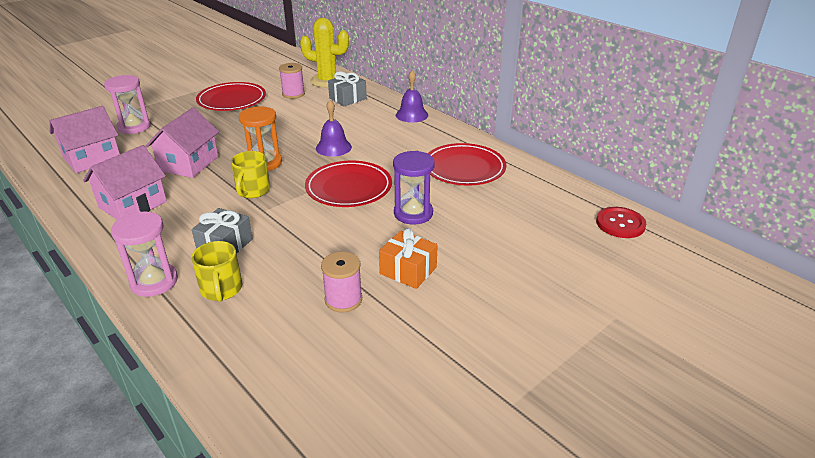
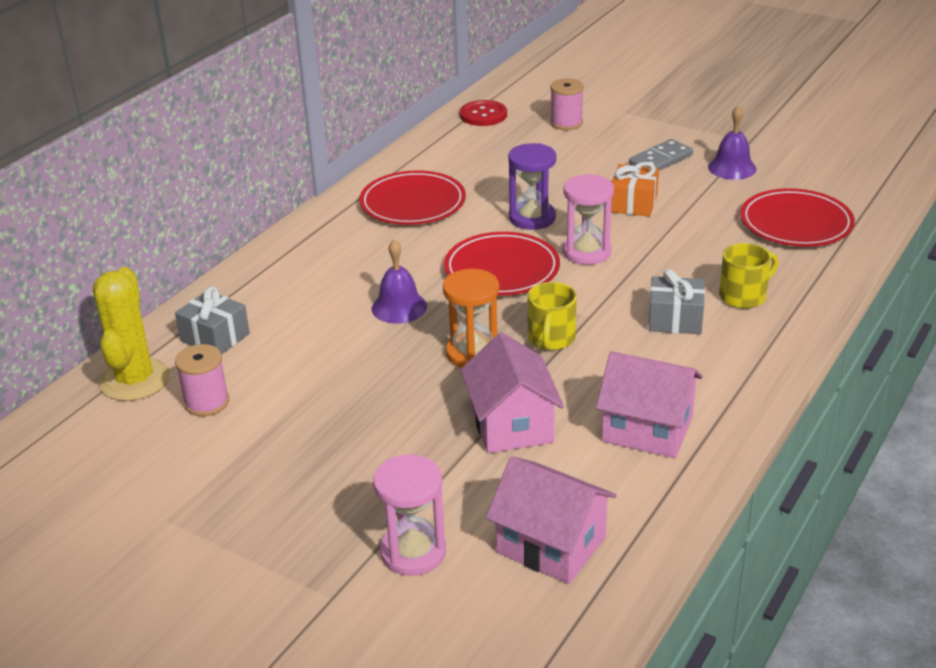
camera: 105 degrees left, 0 degrees up
pink hourglass [111,211,178,297] -> pink hourglass moved to [563,174,614,265]
pink house [146,107,219,178] -> pink house turned 75 degrees clockwise [461,332,564,453]
red plate [196,82,266,111] -> red plate moved to [740,188,855,247]
yellow mug [231,151,270,198] -> yellow mug turned 105 degrees clockwise [527,282,577,350]
pink spool [321,252,362,312] -> pink spool moved to [550,78,584,130]
purple bell [396,70,428,123] -> purple bell moved to [708,105,756,180]
none -> grey domino [629,139,693,171]

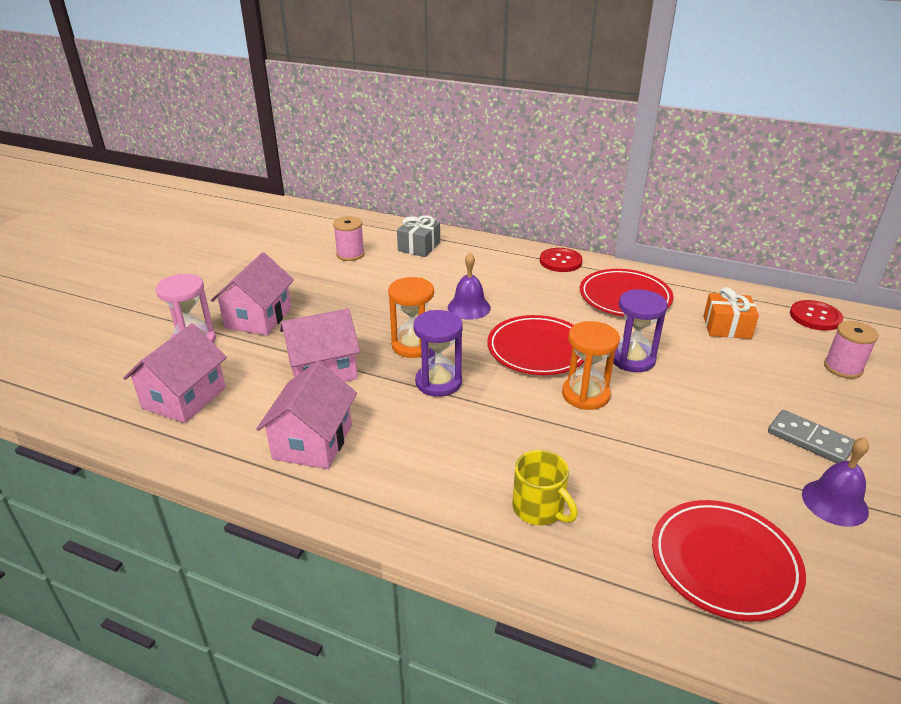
camera: 80 degrees right, 0 degrees up
yellow cactus [93,267,170,401] -> none
yellow mug [527,282,577,350] -> purple hourglass [413,310,463,397]
pink hourglass [563,174,614,265] -> orange hourglass [562,321,620,410]
orange gift [611,162,659,217] -> orange gift moved to [704,287,759,339]
grey gift [649,269,705,334] -> none
none -> pink house [211,252,294,335]
none -> red button [540,248,583,272]

